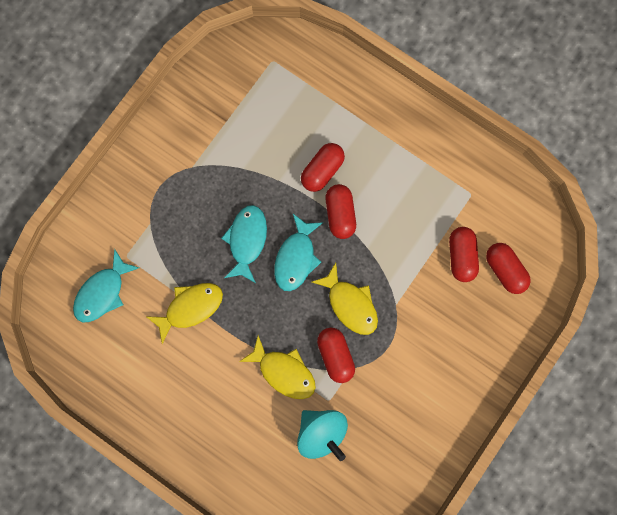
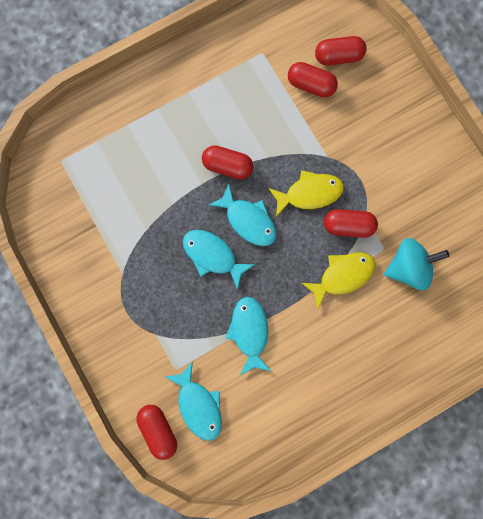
camera: 65 degrees left, 0 degrees up
yellow fish [146,283,223,344] -> turquoise fish [225,297,271,375]
red capsule [301,143,345,192] -> red capsule moved to [137,405,177,460]

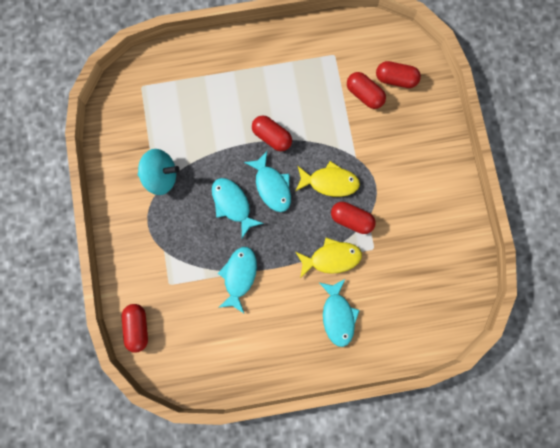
camera: 20 degrees right, 0 degrees up
turquoise fish [165,361,222,441] -> turquoise fish moved to [319,279,360,347]
turquoise spinning top [384,238,449,290] -> turquoise spinning top moved to [138,149,180,195]

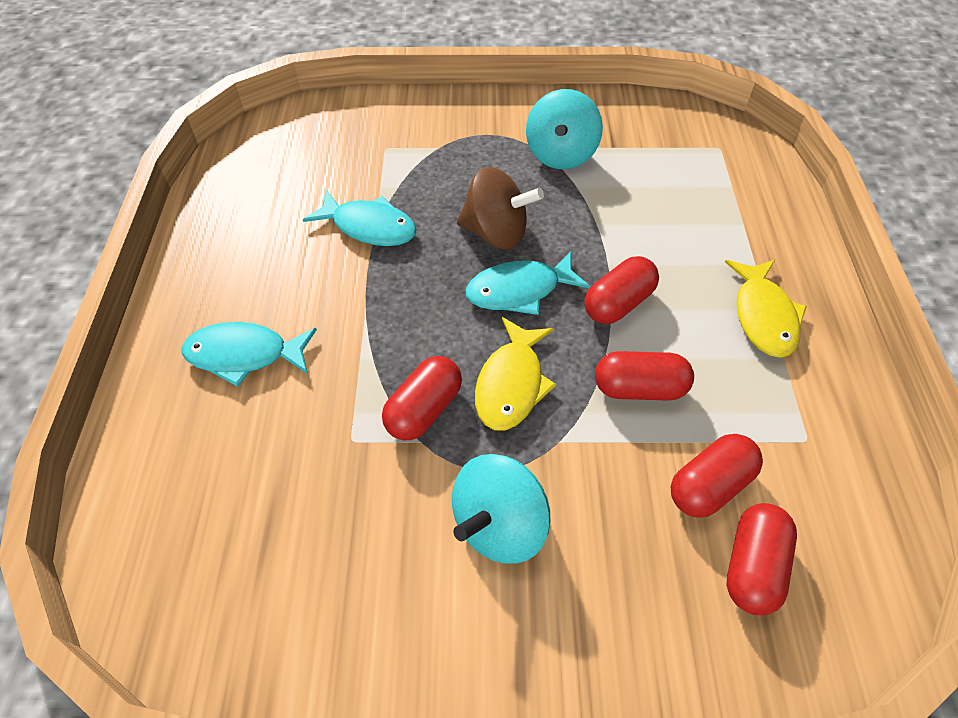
camera: 100 degrees right, 25 degrees down
red capsule [122,304,148,353] -> red capsule moved to [595,351,694,401]
turquoise fish [212,178,264,238] -> brown spinning top [457,167,544,250]
yellow fish [296,238,362,278] -> yellow fish moved to [725,260,807,358]
none -> turquoise spinning top [452,454,551,564]

